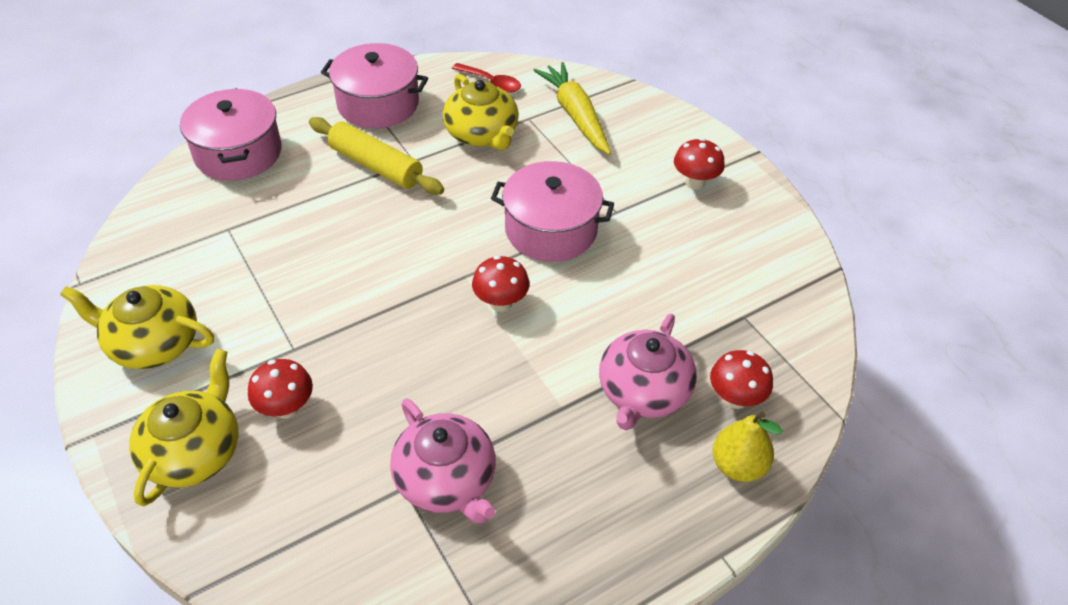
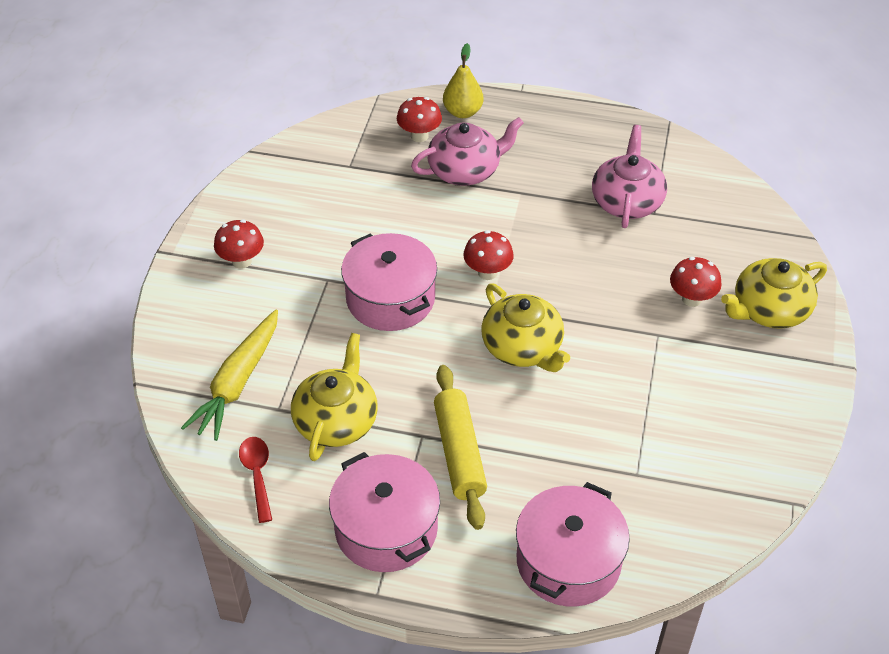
camera: 135 degrees left, 0 degrees up
yellow teapot [60,285,214,369] -> yellow teapot moved to [481,284,570,372]

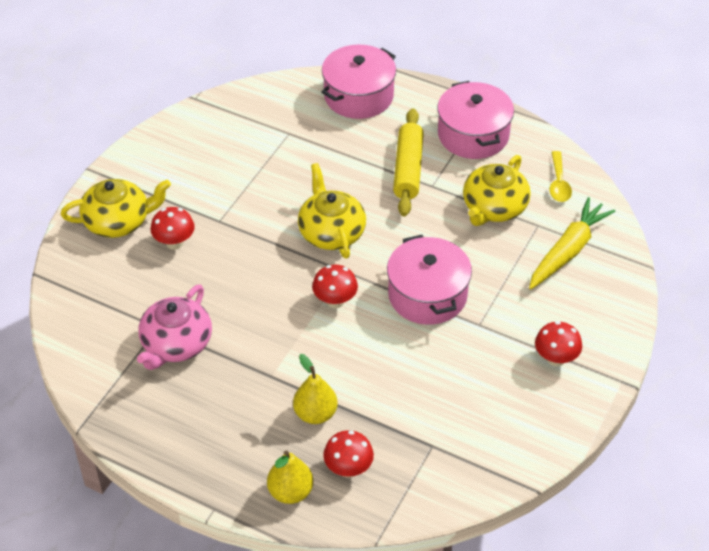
camera: 165 degrees left, 0 degrees up
red spoon [239,437,272,523] -> yellow spoon [549,151,572,202]
pink teapot [411,117,524,186] -> yellow pear [293,354,337,424]

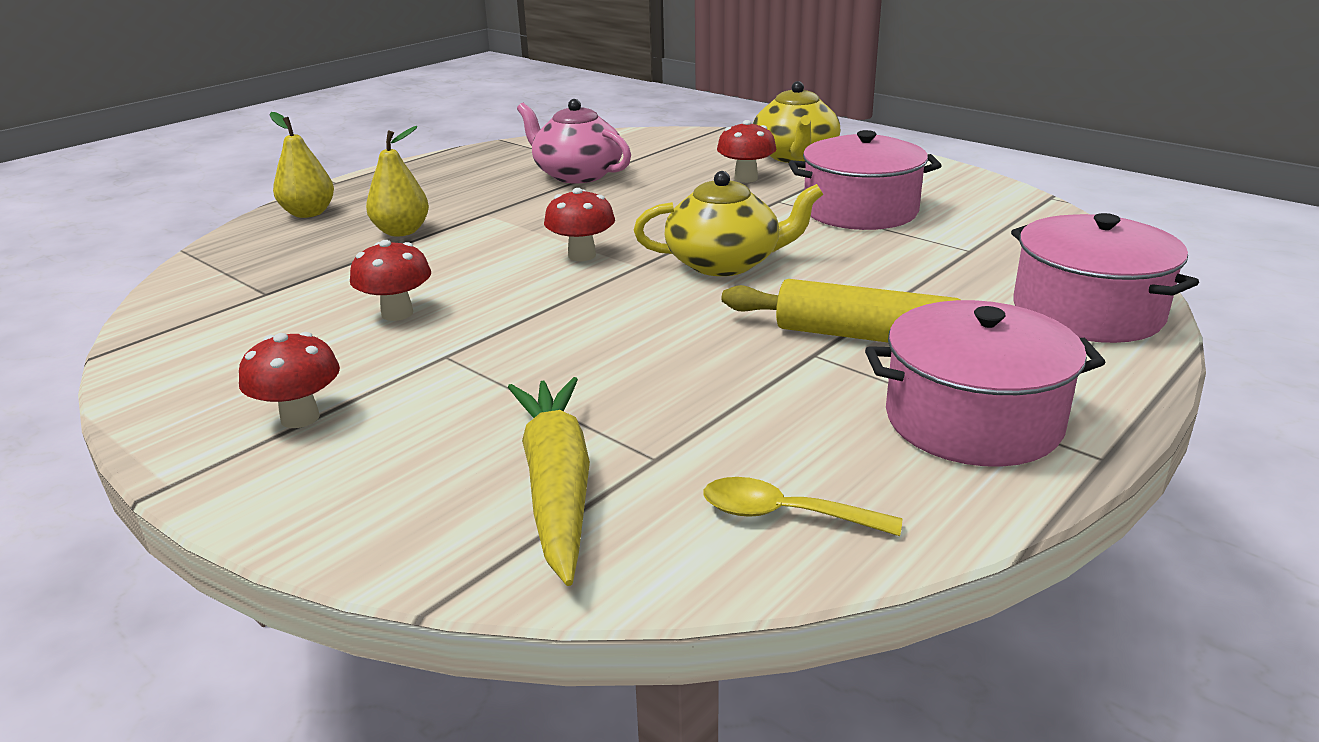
camera: 105 degrees right, 20 degrees down
red mushroom [323,430,374,478] -> red mushroom moved to [350,240,431,321]
pink pot [387,235,472,325] -> pink pot moved to [789,130,942,230]
yellow teapot [463,155,531,226] -> none
yellow carrot [529,197,615,290] -> yellow carrot turned 150 degrees counterclockwise [508,377,590,586]

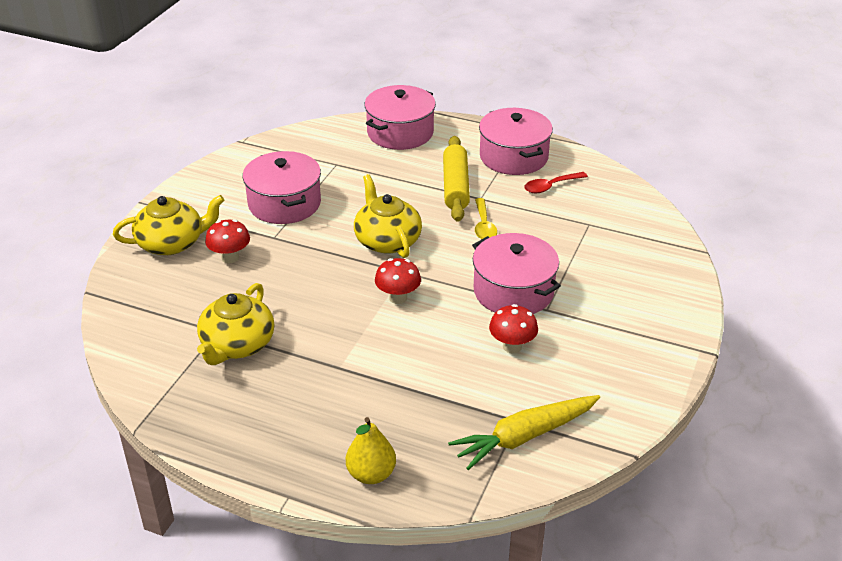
camera: 110 degrees left, 10 degrees up
red mushroom [239,332,340,428] -> none
yellow pear [366,126,429,237] -> none
yellow carrot [508,377,590,586] -> yellow carrot moved to [448,395,600,470]
pink teapot [517,99,631,183] -> yellow teapot [197,283,274,365]
yellow spoon [703,477,902,536] -> yellow spoon moved to [475,198,497,239]
none -> pink pot [472,233,561,314]
none -> red spoon [524,172,588,193]

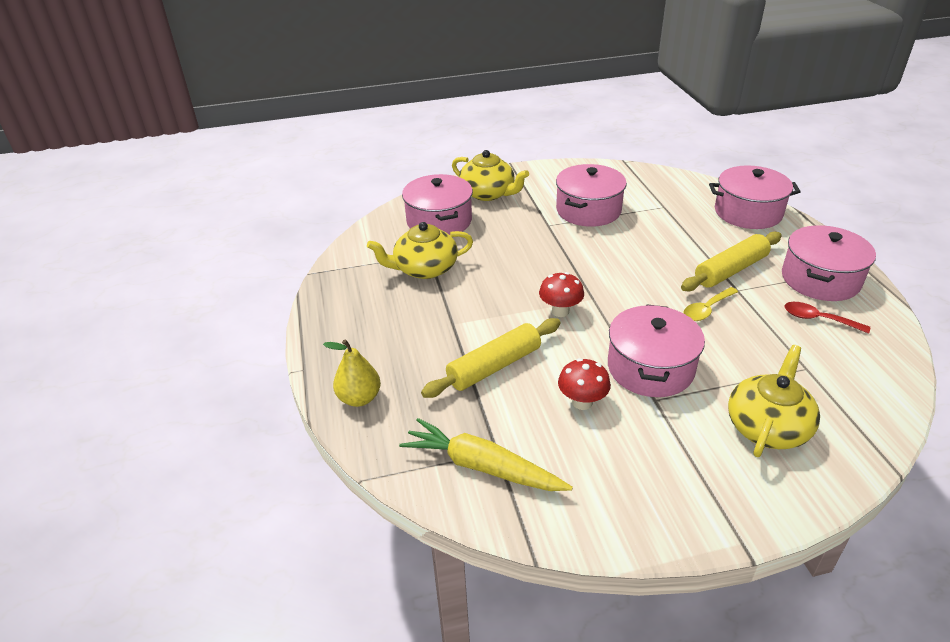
camera: 55 degrees right, 0 degrees up
red mushroom [205,219,250,263] -> none
yellow teapot [354,174,422,258] -> yellow teapot moved to [728,345,820,457]
none -> pink pot [402,174,473,235]
none -> yellow rolling pin [421,318,561,398]

